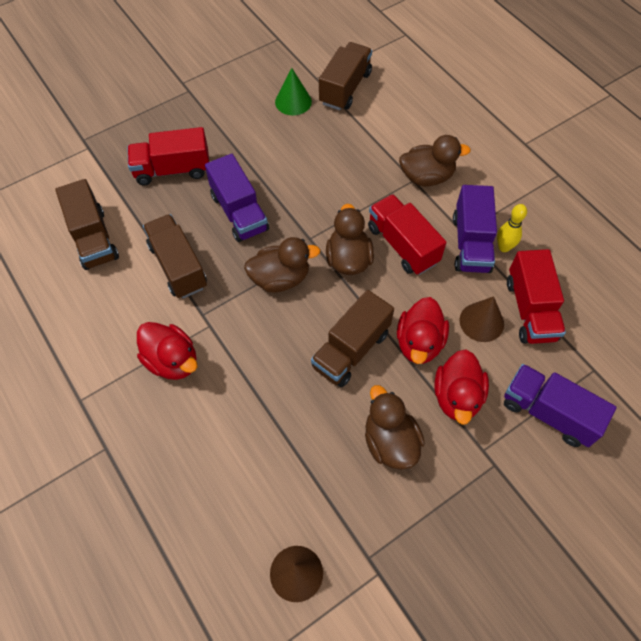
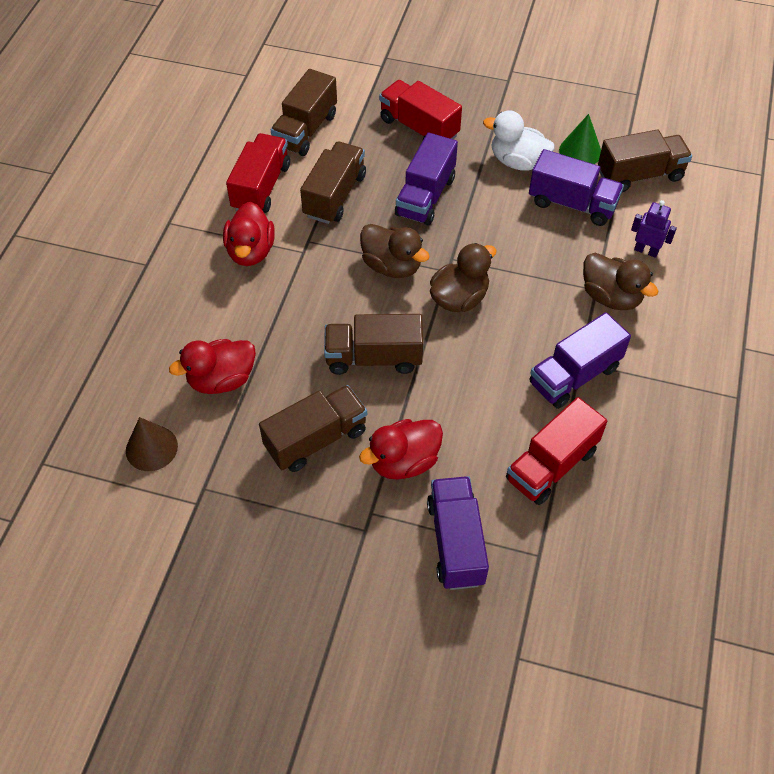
camera: 50 degrees right, 5 degrees down
brown duck [365,385,425,469] -> brown truck [259,385,367,472]
red truck [368,194,446,275] -> red truck moved to [226,133,290,213]
red duck [397,297,449,364] -> red duck moved to [169,339,256,394]
brown cone [460,296,504,342] -> none
yellow bowling pin [497,204,527,252] -> none
none -> white duck [483,110,555,171]
none -> purple truck [529,149,624,226]
none -> purple robot [631,200,677,258]

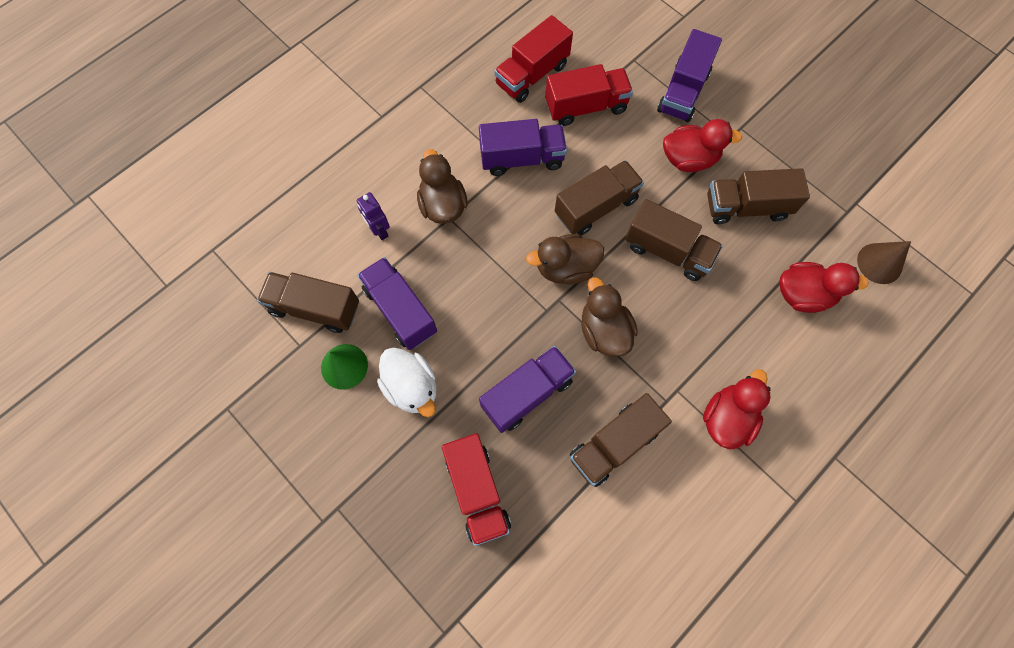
camera: 150 degrees left, 15 degrees up
red truck [226,133,290,213] -> red truck moved to [494,15,573,103]
brown truck [271,69,337,156] -> brown truck moved to [555,160,644,235]

